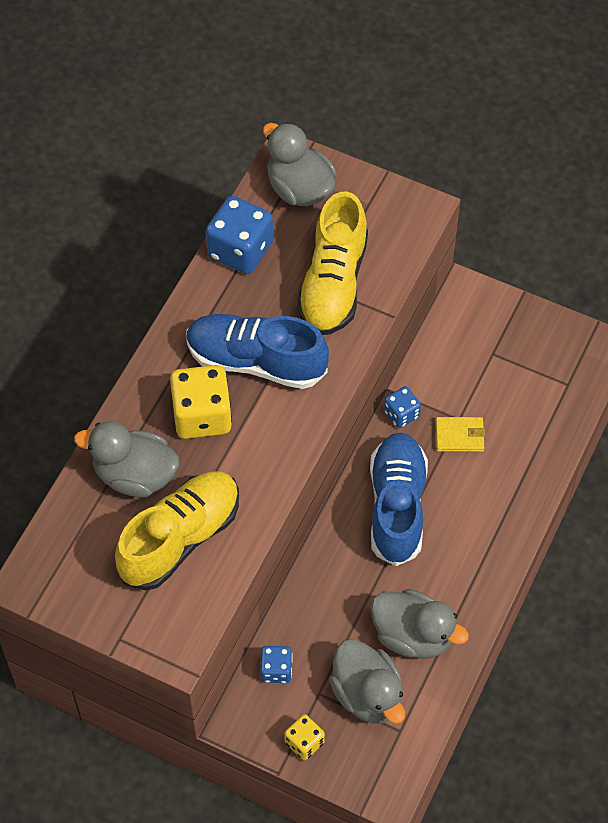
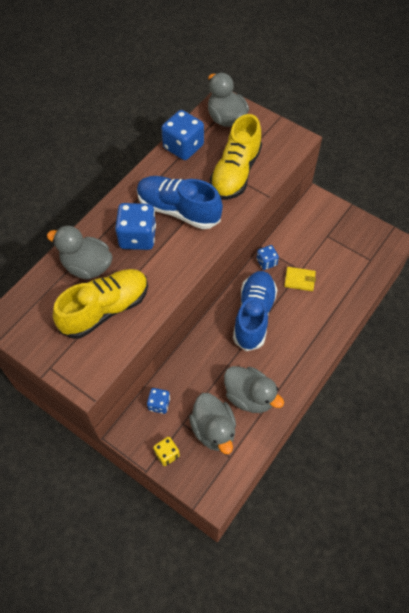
camera: 10 degrees right, 0 degrees up
yellow dice [170,365,232,439] -> blue dice [115,203,156,250]

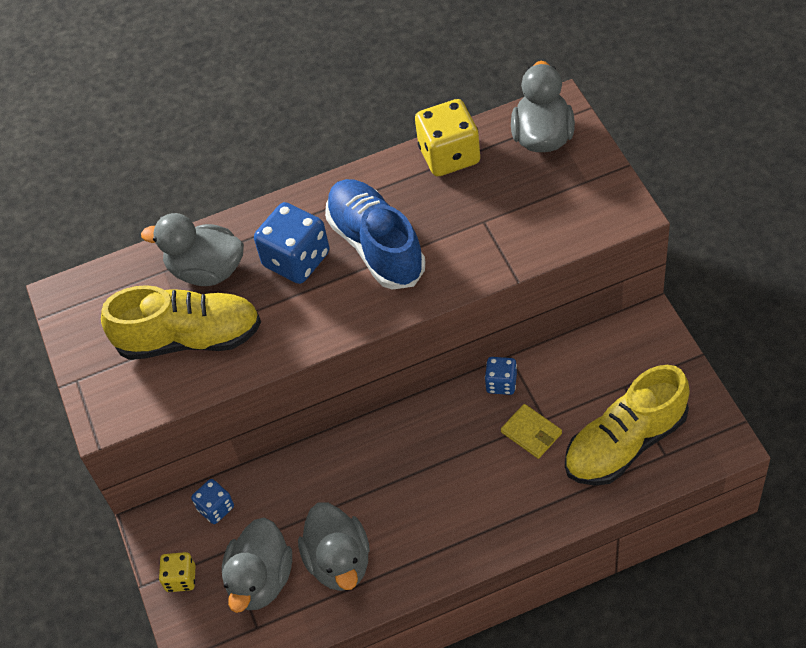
camera: 40 degrees right, 5 degrees down
grey duck [47,226,113,279] -> grey duck turned 45 degrees counterclockwise [141,213,244,286]
blue dice [161,110,204,160] -> yellow dice [415,99,480,177]
yellow shoe [210,114,262,200] -> yellow shoe moved to [565,365,690,486]
blue shoe [233,271,277,351] -> none

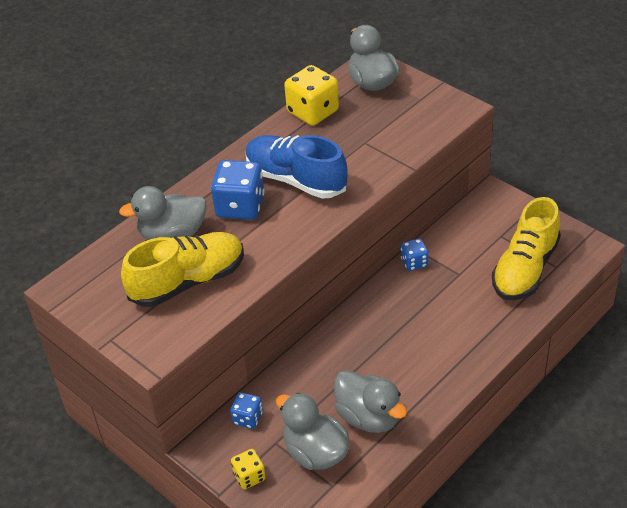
camera: 30 degrees left, 10 degrees down
grey duck [222,517,292,613] -> grey duck turned 150 degrees clockwise [276,393,349,470]
yellow wallet [501,404,562,459] -> none

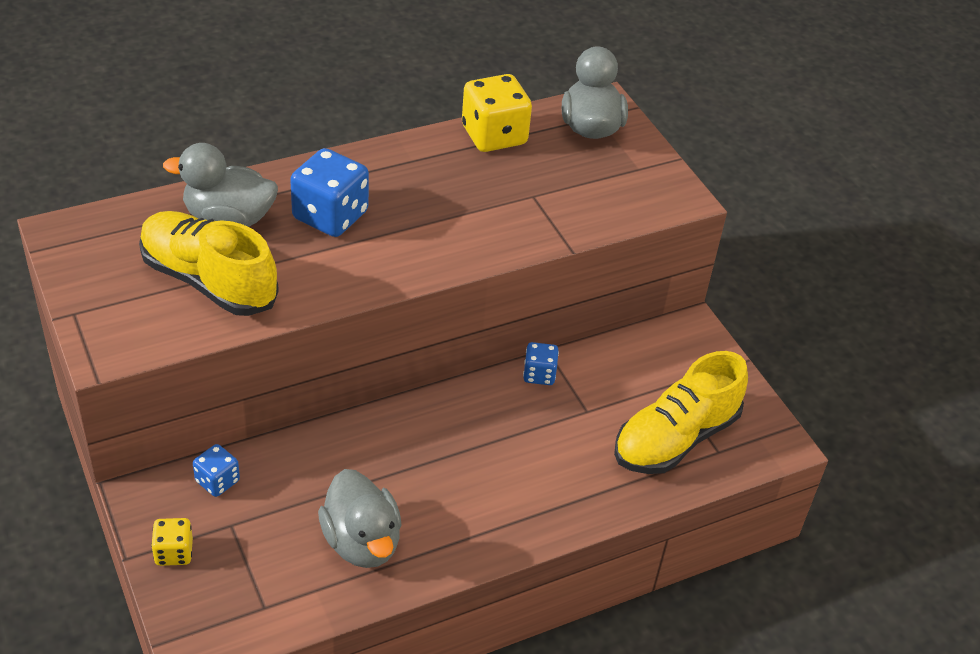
camera: 15 degrees right, 0 degrees up
yellow shoe [121,232,244,307] -> yellow shoe turned 135 degrees counterclockwise [139,211,279,316]
blue shoe [246,135,348,199] -> none
grey duck [276,393,349,470] -> none

